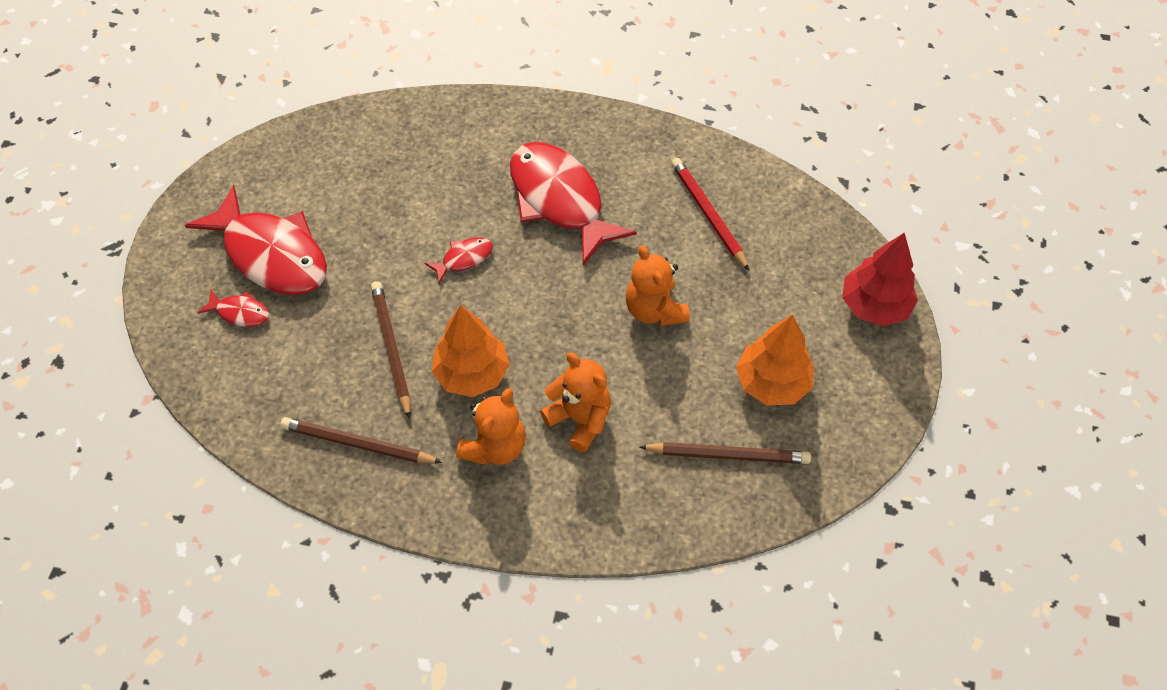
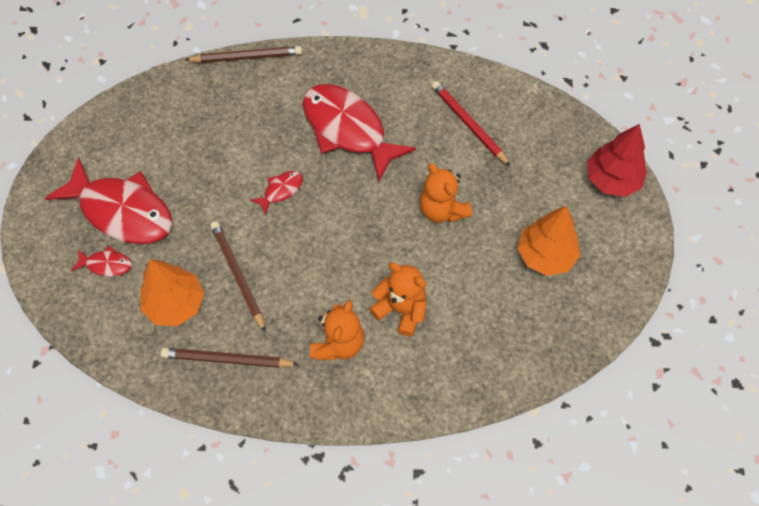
camera: 10 degrees left, 5 degrees up
orange tree [431,305,510,397] -> orange tree moved to [140,259,204,326]
brown pencil [640,442,811,464] -> brown pencil moved to [185,46,302,63]

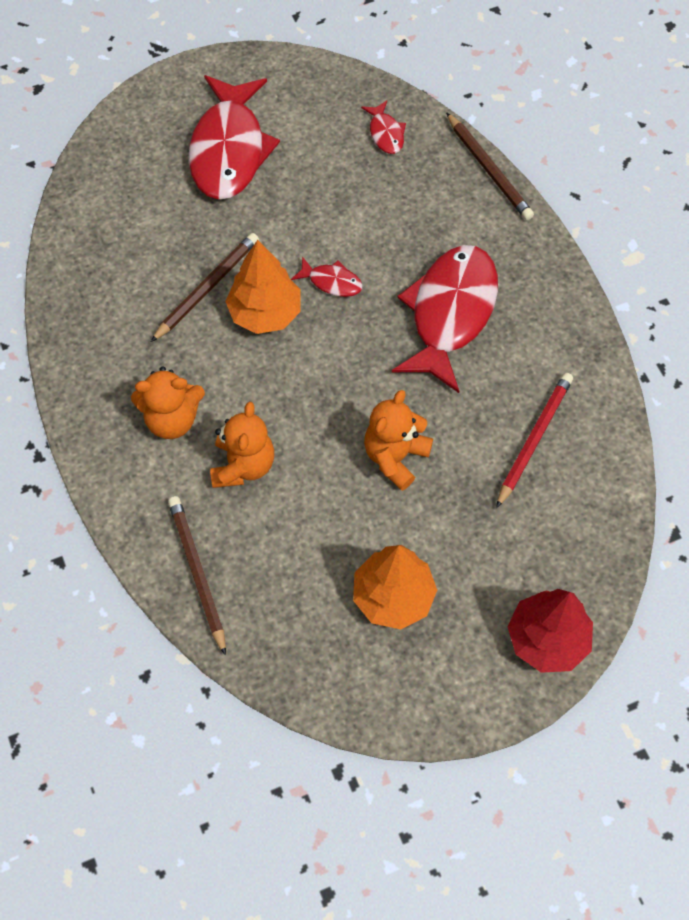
camera: 65 degrees right, 0 degrees up
red fish [71,245,132,277] -> red fish moved to [361,101,406,154]
orange tree [140,259,204,326] -> orange tree moved to [225,240,301,334]
brown pencil [161,348,299,368] -> brown pencil moved to [168,496,226,656]

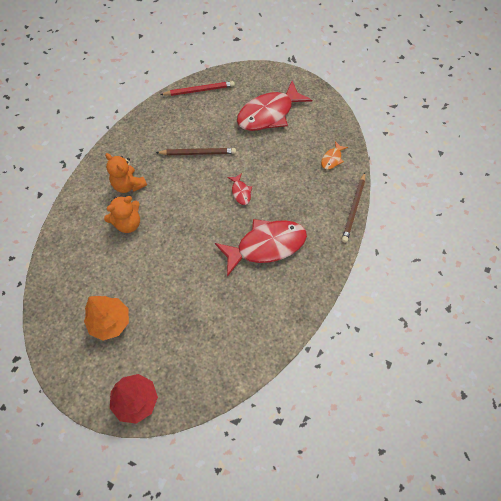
camera: 50 degrees right, 0 degrees up
brown pencil [168,496,226,656] -> none
orange tree [225,240,301,334] -> none
red fish [361,101,406,154] -> orange fish [321,141,348,170]
orange teddy bear [364,390,433,491] -> none
red pencil [496,373,573,508] -> red pencil moved to [160,81,235,96]

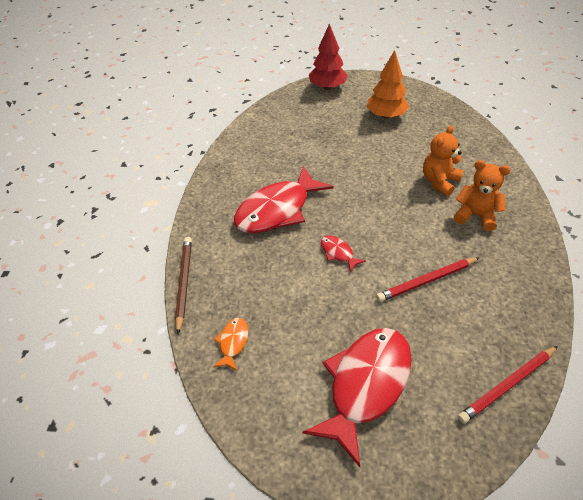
camera: 160 degrees right, 15 degrees down
brown pencil [156,148,236,155] -> red pencil [376,257,480,302]

